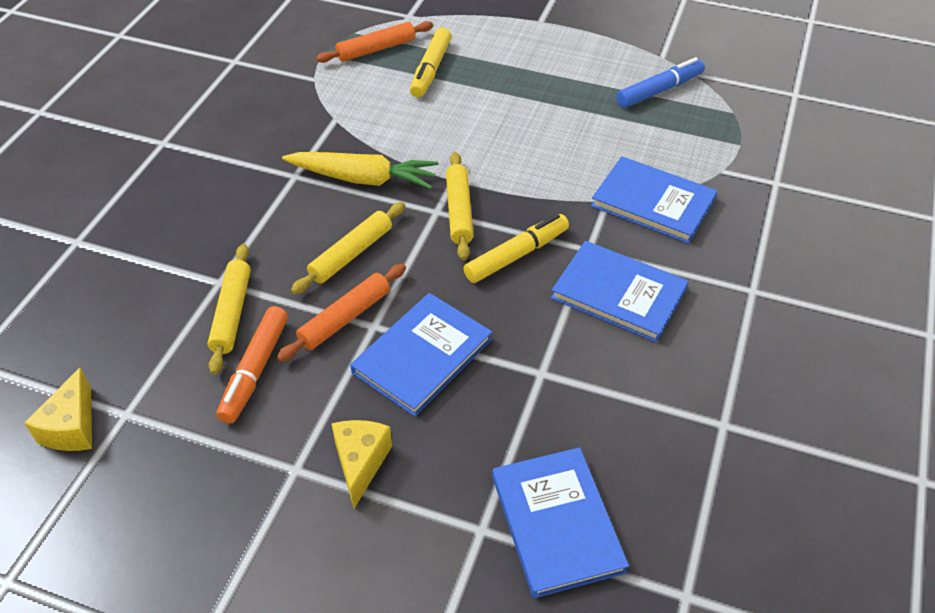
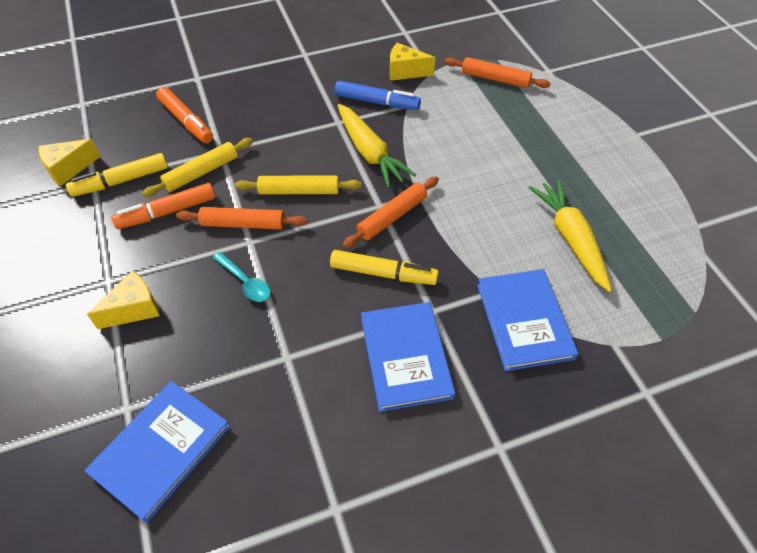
camera: 50 degrees right, 5 degrees up
blue book [350,293,492,417] -> turquoise spoon [213,252,270,302]
yellow marker [410,27,451,97] -> yellow marker moved to [66,153,168,197]
yellow rolling pin [446,152,474,260] -> orange rolling pin [343,176,439,248]
blue marker [616,57,705,108] -> blue marker moved to [335,81,421,110]
none -> orange marker [156,87,213,143]
none -> yellow cheese [390,43,436,81]
none -> yellow carrot [529,179,612,292]

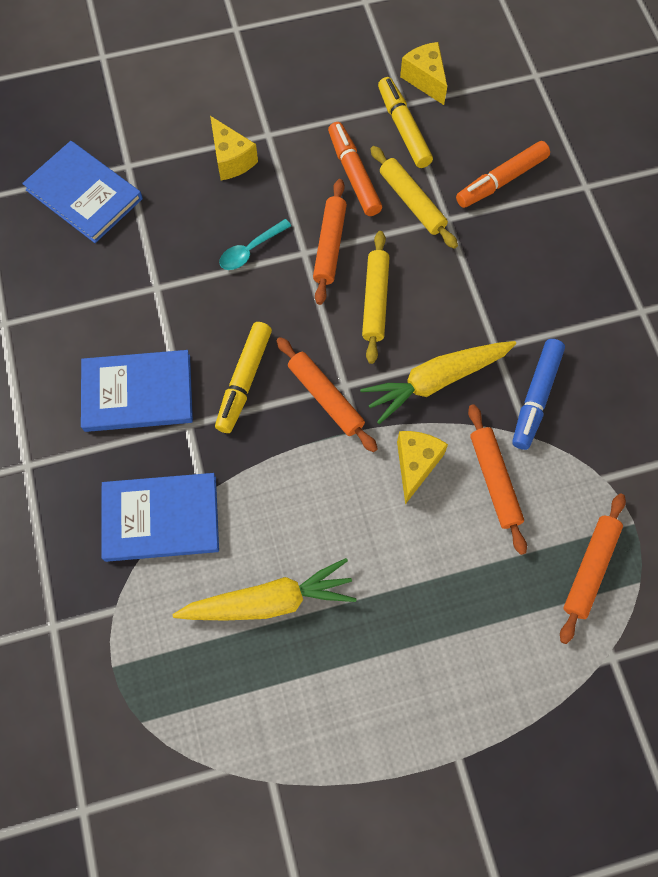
camera: 95 degrees right, 15 degrees up
yellow cheese [390,43,436,81] -> yellow cheese moved to [397,431,448,504]
none -> orange rolling pin [468,404,527,555]

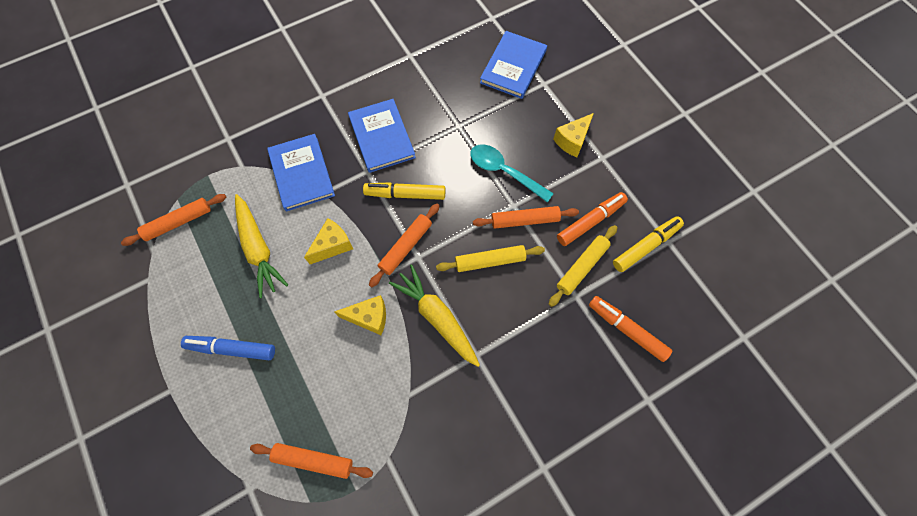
camera: 75 degrees right, 0 degrees up
turquoise spoon [219,219,291,270] -> turquoise spoon [470,144,554,202], size x1.55
yellow cheese [400,42,447,105] -> yellow cheese moved to [304,218,353,264]
orange rolling pin [468,404,527,555] -> orange rolling pin moved to [121,194,226,246]
blue marker [512,339,565,450] -> blue marker moved to [181,336,275,360]

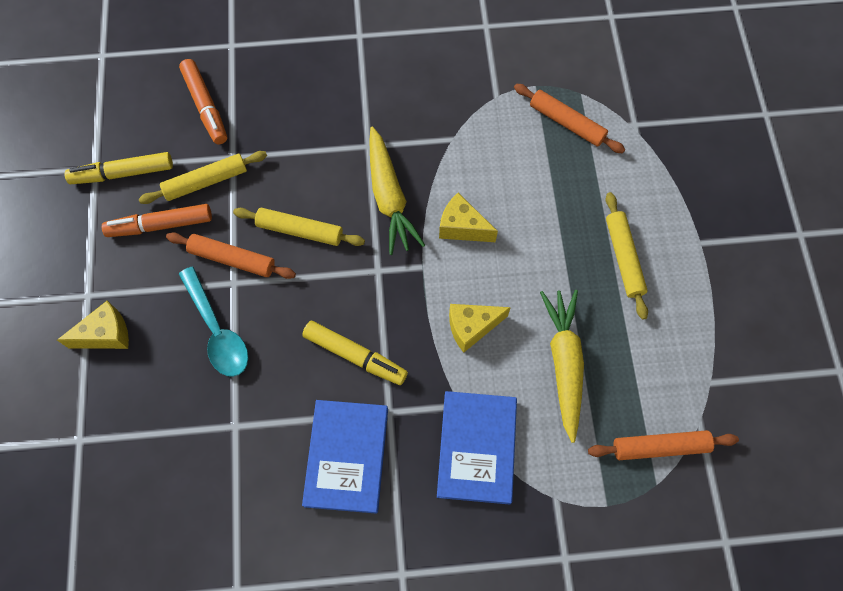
camera: 155 degrees left, 0 degrees up
blue marker [181,336,275,360] -> yellow rolling pin [606,192,648,320]
orange rolling pin [369,204,440,287] -> none
blue book [480,31,547,99] -> none

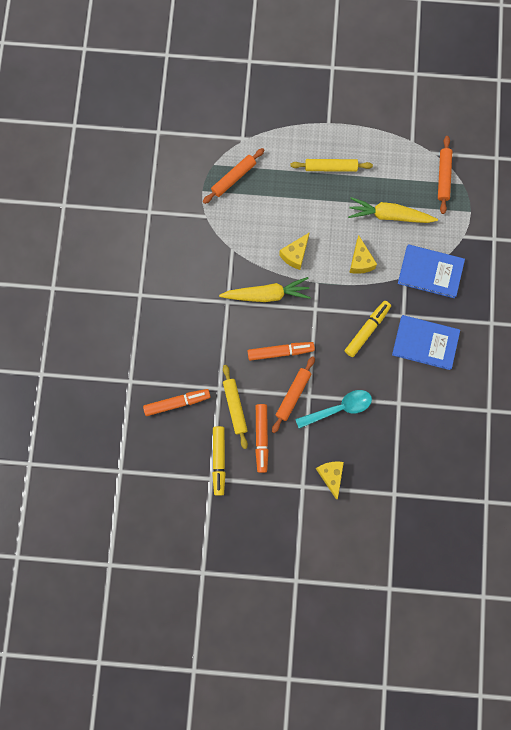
camera: 80 degrees left, 10 degrees up
yellow rolling pin [233,208,365,246] -> orange marker [248,342,315,361]

